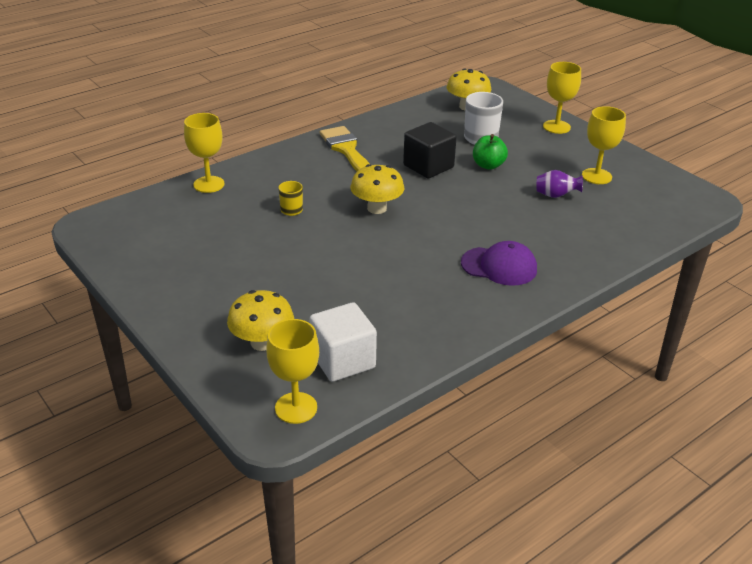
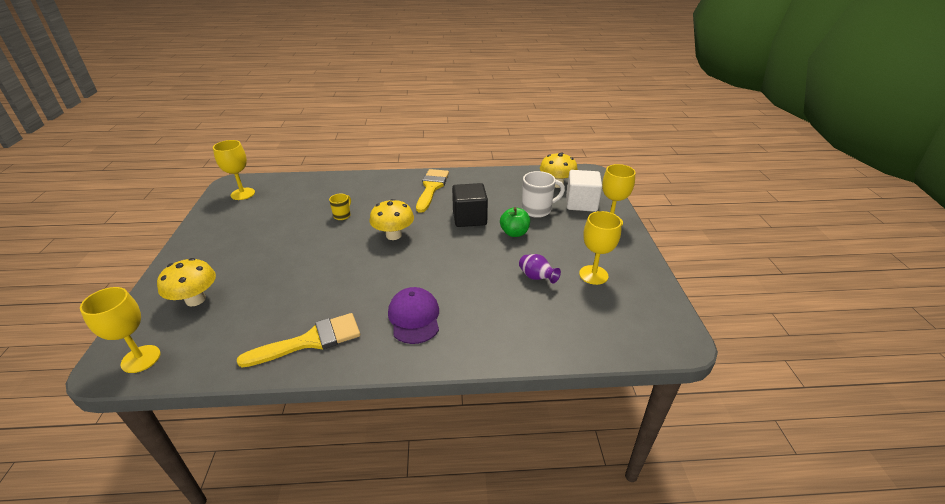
camera: 35 degrees right, 0 degrees up
yellow goblet [184,113,225,193] -> yellow goblet moved to [213,140,255,200]
white cube [309,302,377,382] -> white cube moved to [566,170,602,212]
purple cap [461,241,537,286] -> purple cap turned 150 degrees counterclockwise [388,287,439,344]
none -> yellow brush [237,313,360,367]

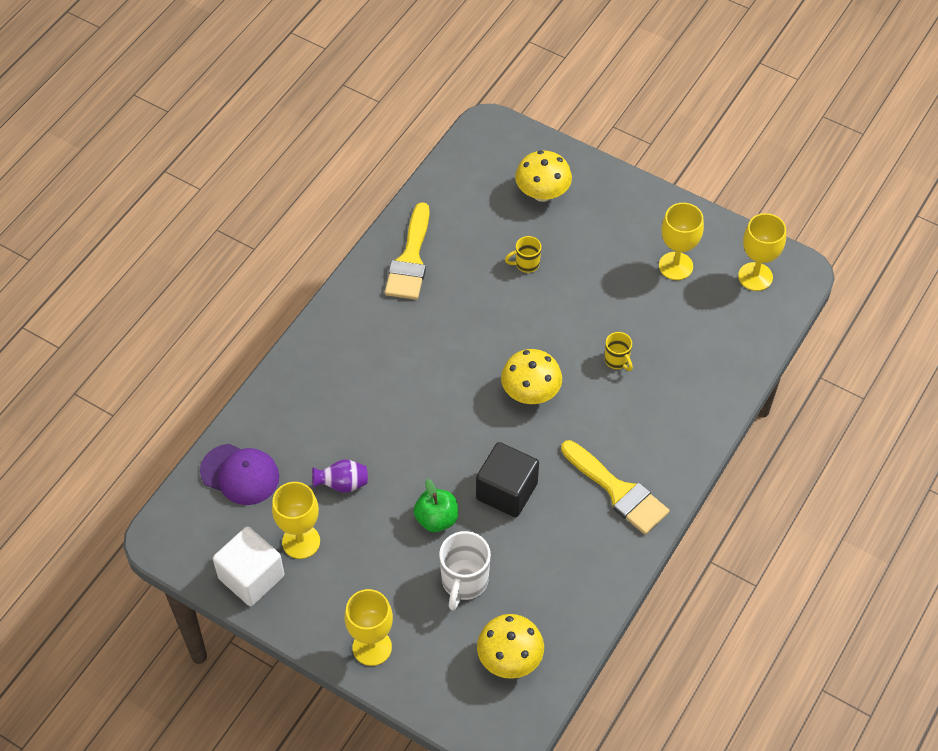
camera: 125 degrees right, 20 degrees up
yellow goblet [80,287,161,373] -> yellow goblet moved to [659,203,704,280]
purple cap [388,287,439,344] -> purple cap moved to [200,444,279,505]
white cube [566,170,602,212] -> white cube moved to [213,526,284,606]
none -> yellow mug [505,236,541,273]

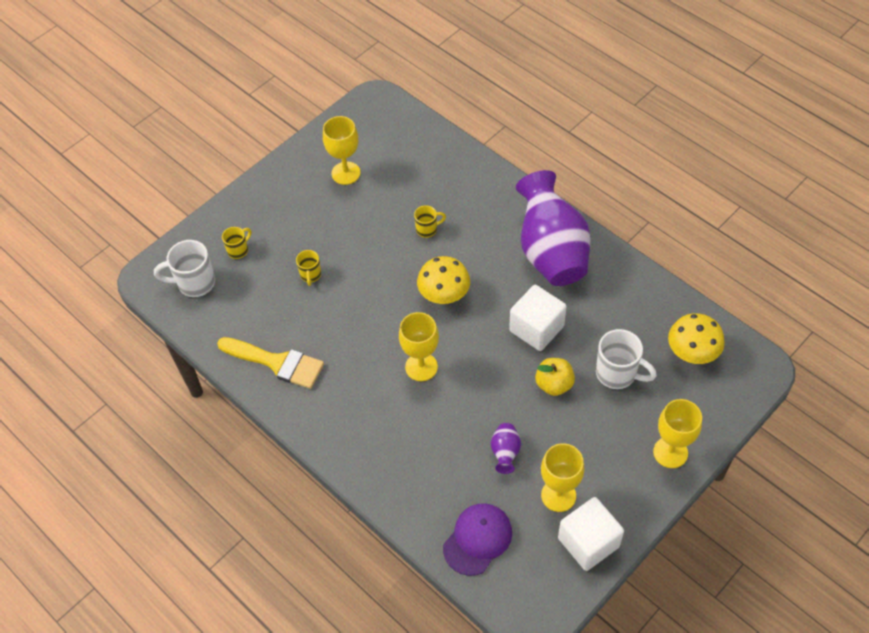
camera: 75 degrees left, 0 degrees up
green apple [414,479,458,532] -> yellow apple [535,358,575,396]
black cube [476,442,539,517] -> white cube [509,285,567,351]
yellow mushroom [515,151,572,202] -> yellow mug [222,227,251,259]
yellow brush [561,440,670,535] -> purple vase [516,170,591,286]
yellow goblet [738,213,786,291] -> yellow goblet moved to [399,312,439,381]
none -> white mug [154,240,215,297]

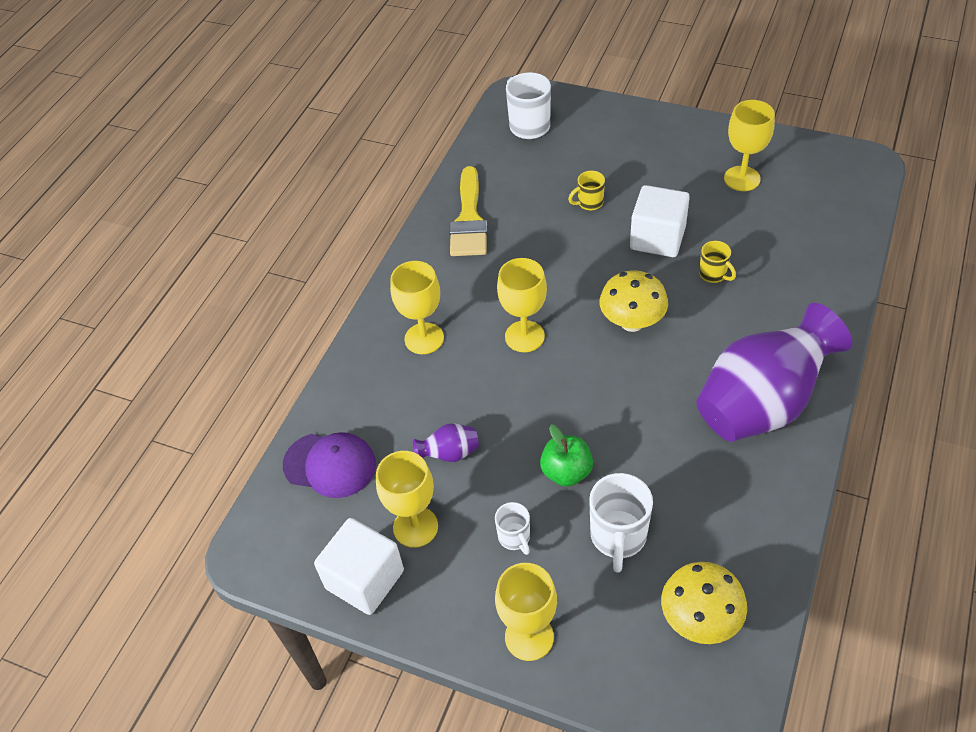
camera: 70 degrees right, 5 degrees down
yellow mug [222,227,251,259] -> none
white cube [509,285,567,351] -> white cube moved to [630,185,690,257]
yellow apple [535,358,575,396] -> green apple [540,425,593,487]
none -> yellow goblet [390,261,444,354]
none -> white mug [495,502,530,555]

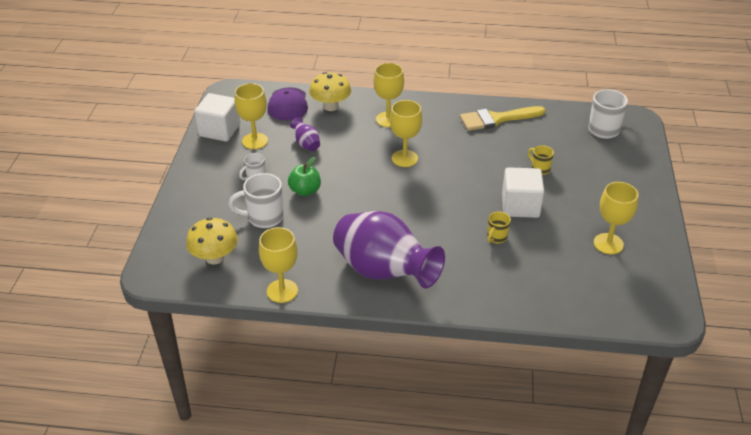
camera: 70 degrees right, 10 degrees down
yellow goblet [495,563,557,661] -> yellow goblet moved to [259,227,298,303]
yellow mushroom [599,271,668,332] -> yellow mushroom moved to [309,72,351,111]

